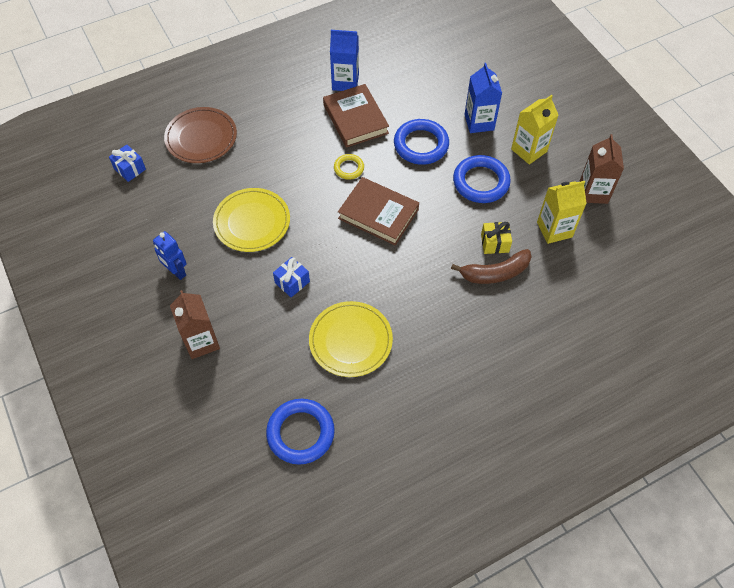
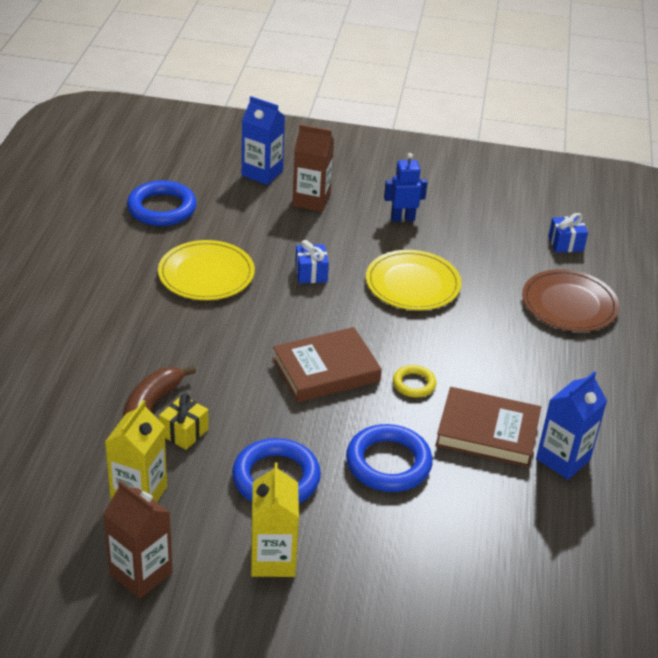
camera: 125 degrees right, 20 degrees down
blue carton [464,63,502,133] -> blue carton moved to [242,96,285,185]

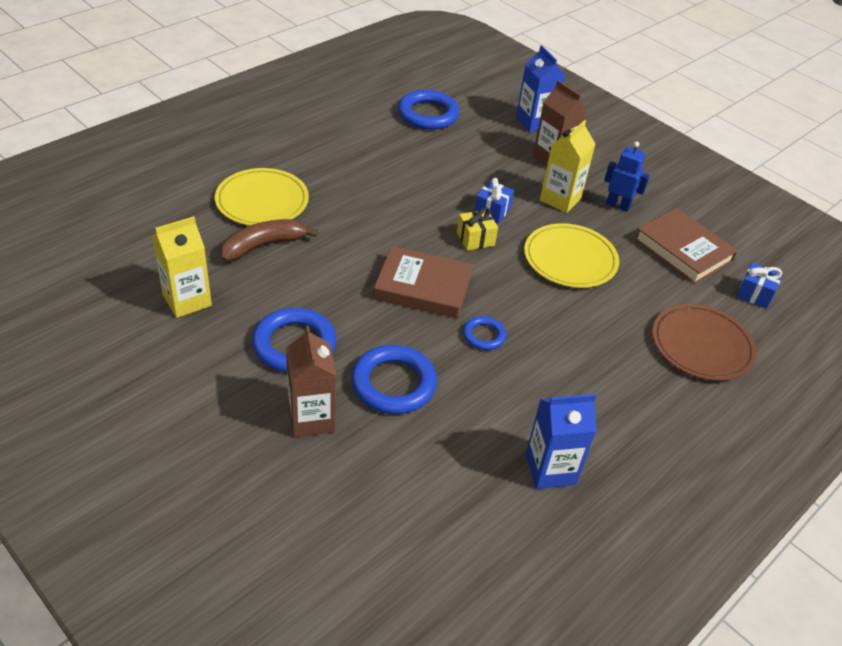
camera: 35 degrees right, 5 degrees up
brown carton [103,481,173,599] -> brown carton moved to [286,326,336,437]
yellow plate [158,240,255,300] -> yellow plate moved to [215,168,309,226]
yellow gift [159,393,209,450] -> yellow gift moved to [457,207,498,251]
yellow carton [251,463,299,577] -> yellow carton moved to [540,120,596,213]
yellow ring [393,365,436,398] -> blue ring [463,316,506,350]
brown book [435,387,541,467] -> brown book moved to [634,208,738,284]

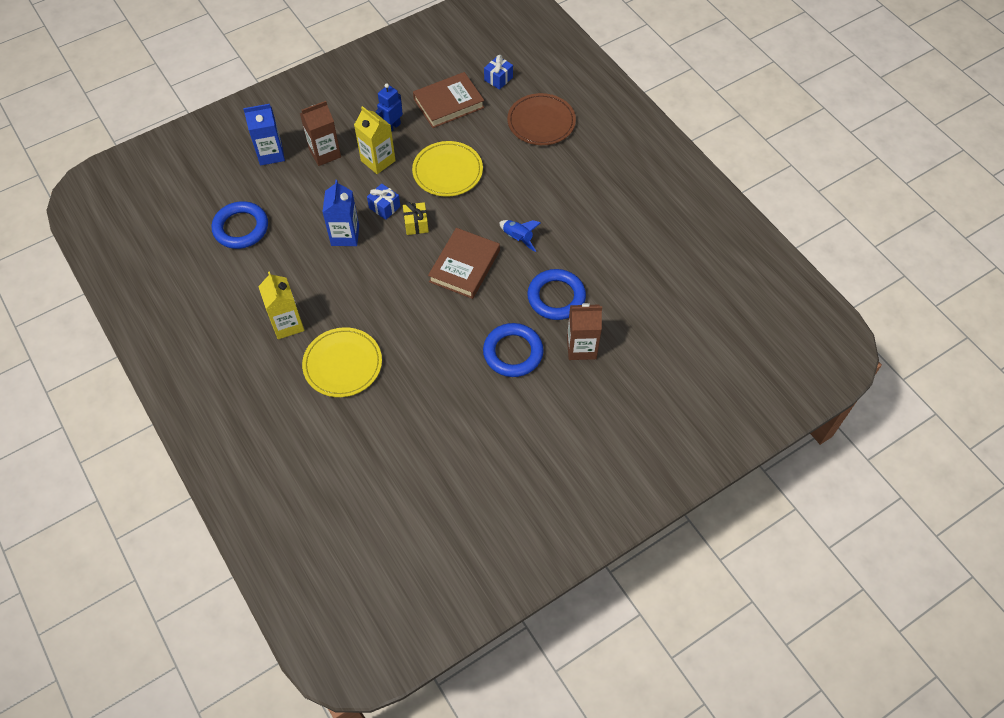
camera: 75 degrees left, 15 degrees up
yellow carton [152,216,212,318] -> yellow carton moved to [258,271,304,339]
brown banana [220,219,318,262] -> none
blue ring [463,316,506,350] -> blue rocket [499,220,541,252]
blue carton [525,394,597,489] -> blue carton moved to [322,180,359,246]

